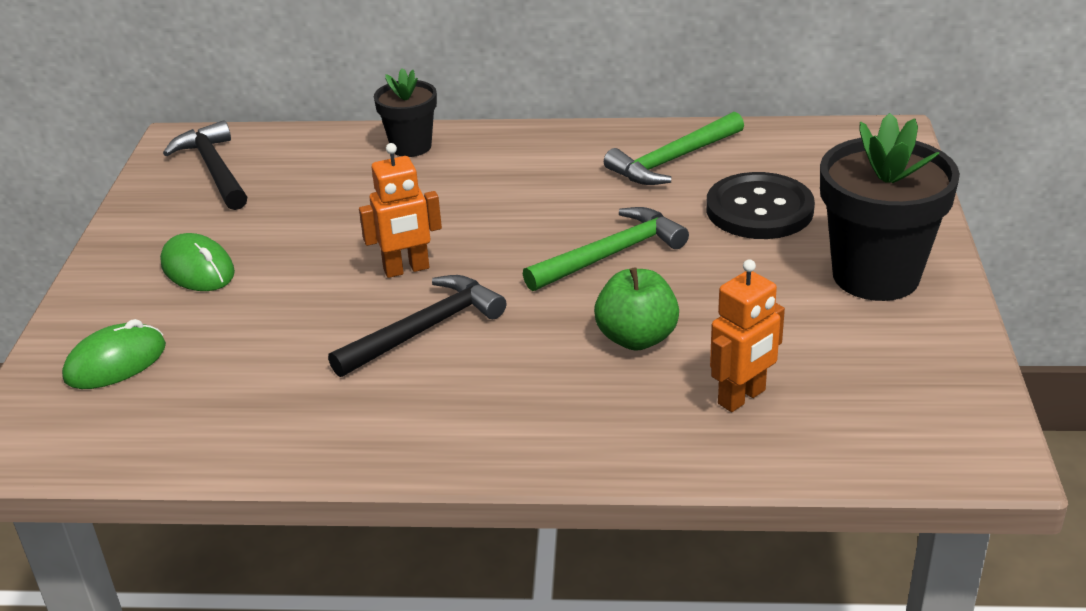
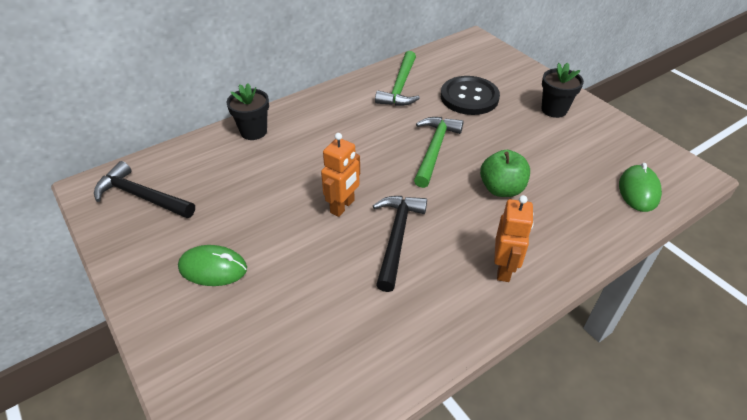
camera: 40 degrees left, 10 degrees up
green mouse [62,319,166,389] -> green mouse moved to [619,163,662,212]
orange robot [710,259,785,412] -> orange robot moved to [494,195,534,282]
black flower pot [820,113,960,301] -> black flower pot [541,62,584,118], size x0.57

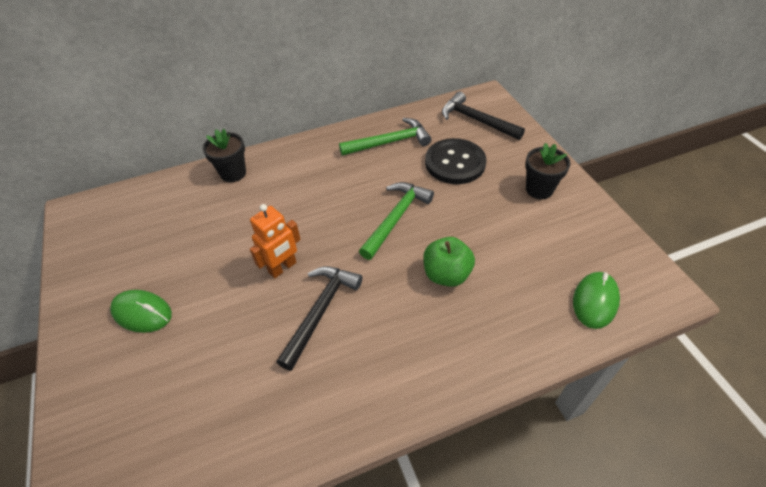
camera: 15 degrees right, 5 degrees up
black hammer [94,161,195,218] -> black hammer moved to [442,92,525,140]
green hammer [375,51,420,106] -> green hammer turned 135 degrees counterclockwise [339,118,431,156]
orange robot [494,195,534,282] -> none

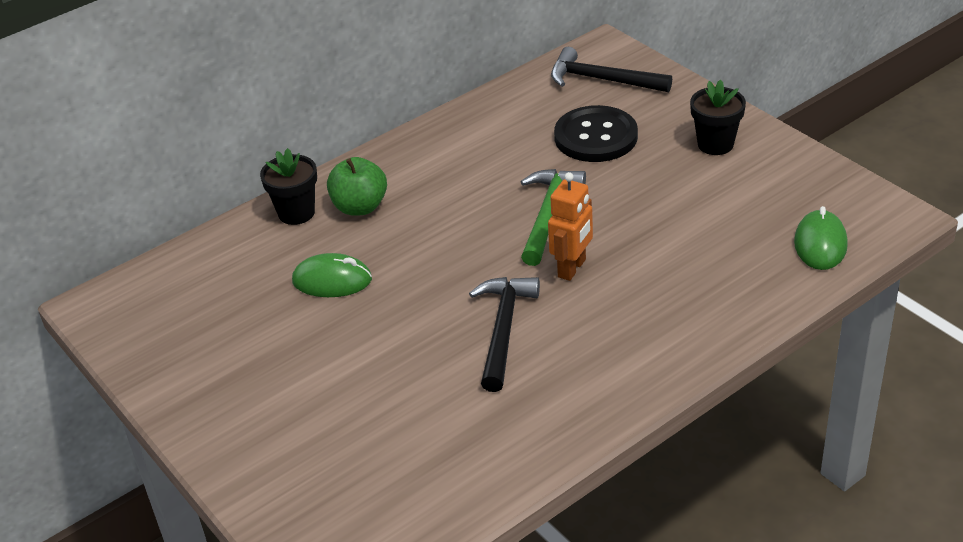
camera: 15 degrees left, 10 degrees down
green mouse [110,290,172,333] -> green mouse moved to [292,253,372,297]
orange robot [250,204,301,278] -> orange robot moved to [548,172,593,281]
green hammer [339,118,431,156] -> none
green apple [423,237,475,287] -> green apple moved to [327,157,387,216]

